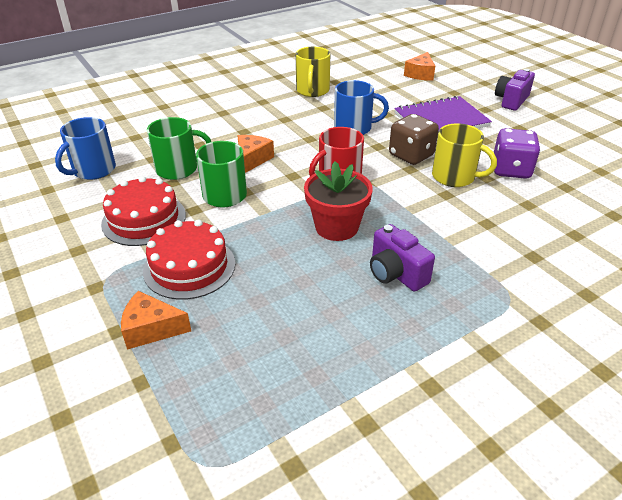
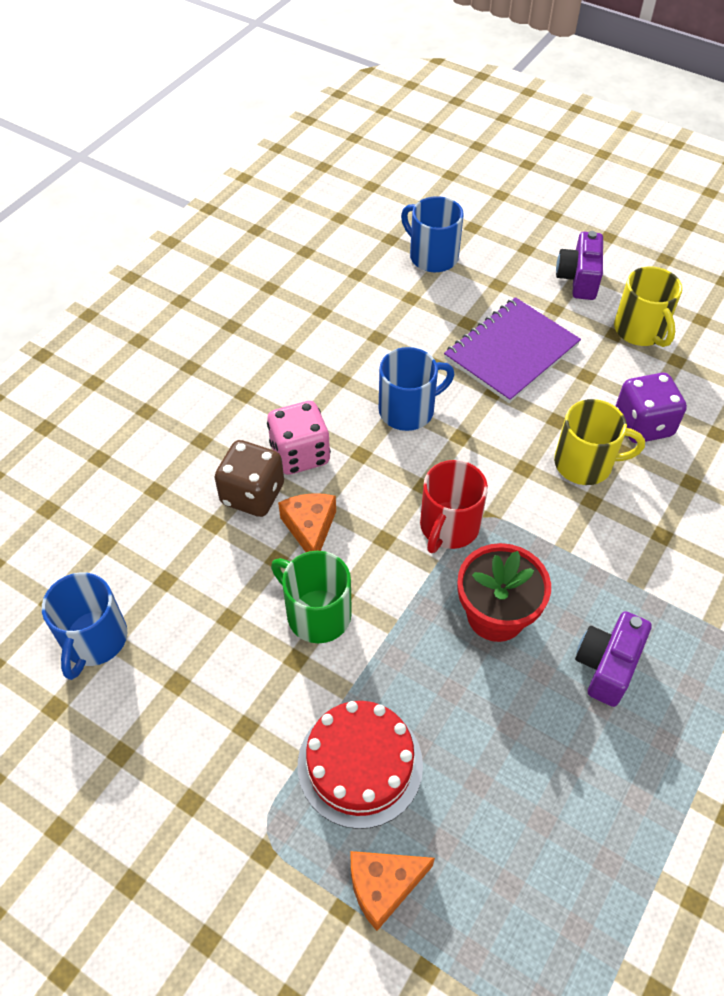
camera: 25 degrees left, 15 degrees up
red cake [101,176,186,246] -> none
green mug [147,117,211,180] -> none
yellow mug [296,47,330,97] -> yellow mug moved to [614,267,682,347]
purple camera [370,224,435,291] -> purple camera turned 90 degrees clockwise [575,611,652,707]
brown dice [389,114,439,165] -> brown dice moved to [214,440,284,517]
orange cheese [404,52,435,81] -> blue mug [401,196,464,272]
none -> pink dice [267,401,331,475]

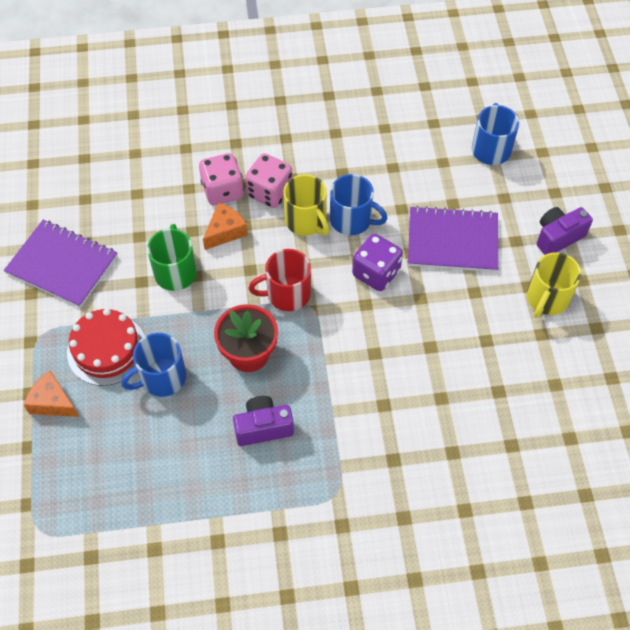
camera: 50 degrees right, 5 degrees up
blue mug [42,572,127,680] -> blue mug moved to [121,333,186,397]
brown dice [214,440,284,517] -> pink dice [199,153,244,205]
yellow mug [554,399,645,485] -> yellow mug moved to [283,174,329,236]
purple dice [615,373,687,443] -> purple dice moved to [352,234,403,291]
none -> purple notebook [4,220,117,308]

